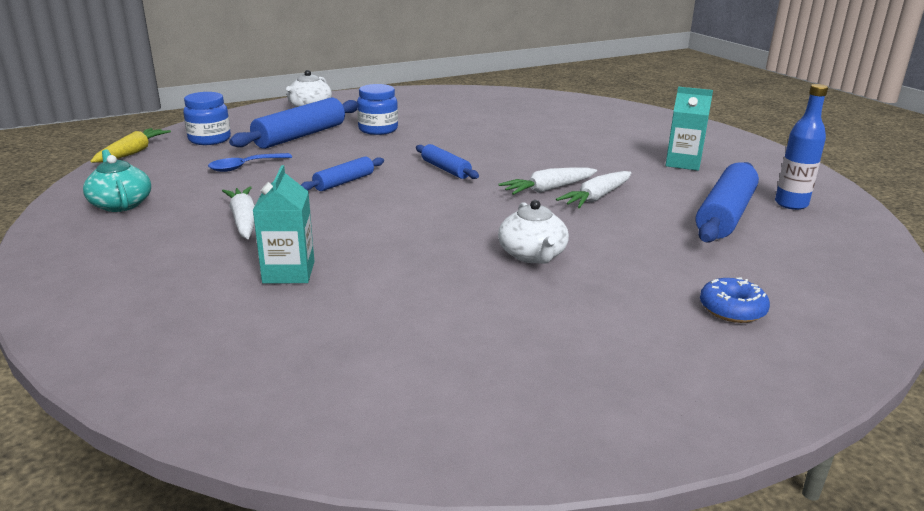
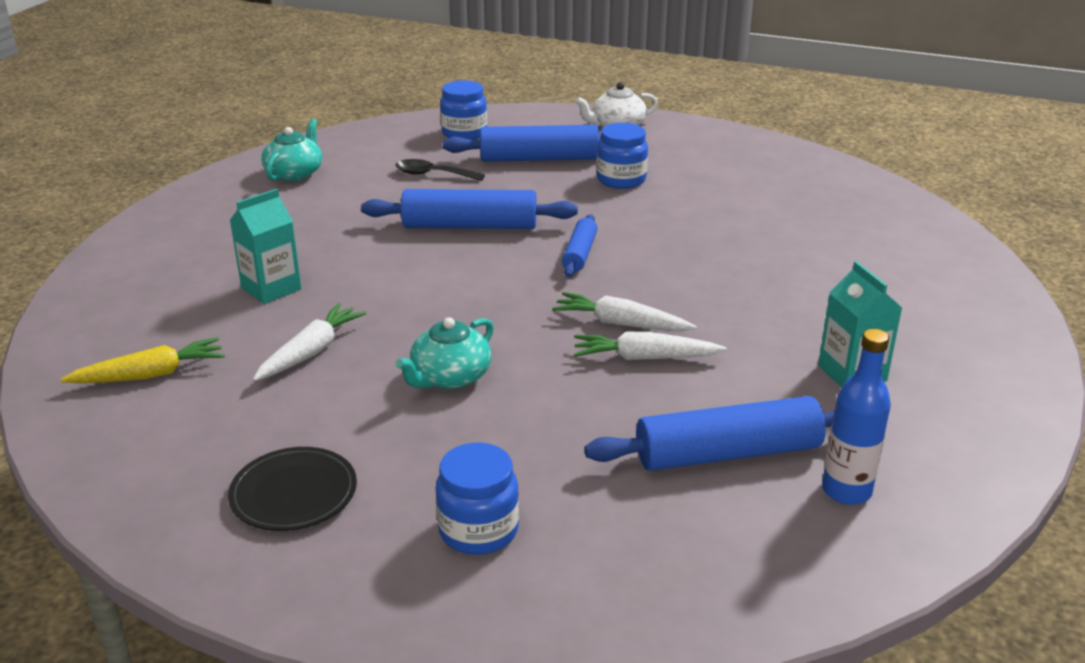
camera: 50 degrees right, 5 degrees up
yellow carrot [90,128,171,163] -> yellow carrot moved to [60,337,225,383]
blue spoon [208,153,292,172] -> black spoon [395,159,485,181]
white carrot [222,186,255,239] -> white carrot moved to [253,303,367,381]
blue rolling pin [301,157,384,191] -> blue rolling pin [361,189,578,229], size x1.79
white teapot [498,200,569,264] -> turquoise teapot [396,317,494,389]
blue donut [700,277,770,323] -> blue jar [436,443,519,555]
none -> black plate [228,447,357,531]

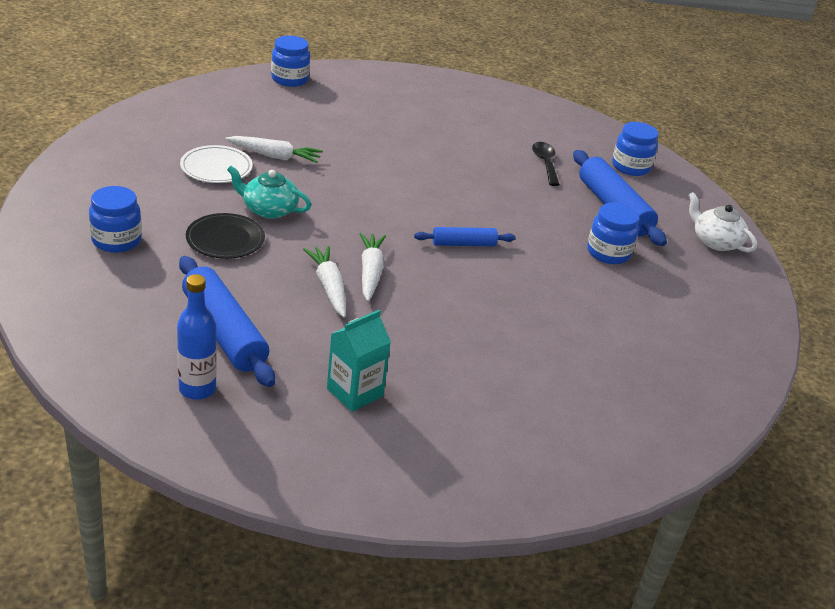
camera: 65 degrees right, 5 degrees up
yellow carrot [60,337,225,383] -> none
black plate [228,447,357,531] -> black plate moved to [186,213,265,259]
turquoise carton [230,189,301,304] -> none
turquoise teapot [261,119,322,181] -> none
blue rolling pin [361,189,578,229] -> none
none -> white plate [180,145,253,183]
none -> blue jar [271,36,310,87]

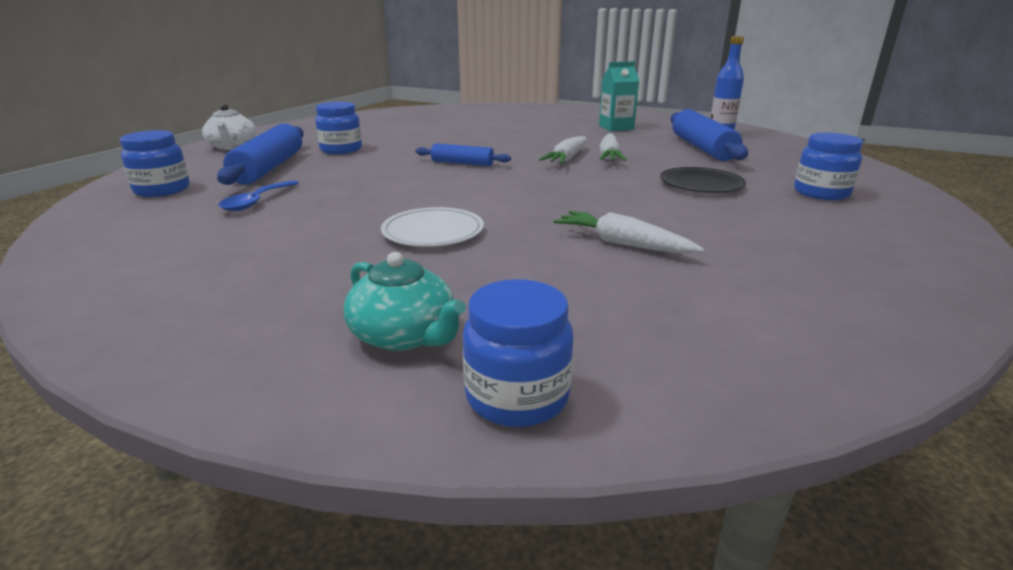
camera: 150 degrees left, 10 degrees down
white plate [180,145,253,183] -> white plate moved to [381,207,484,247]
turquoise teapot [227,166,311,219] -> turquoise teapot moved to [344,252,466,351]
black spoon [532,142,560,186] -> blue spoon [218,180,299,211]

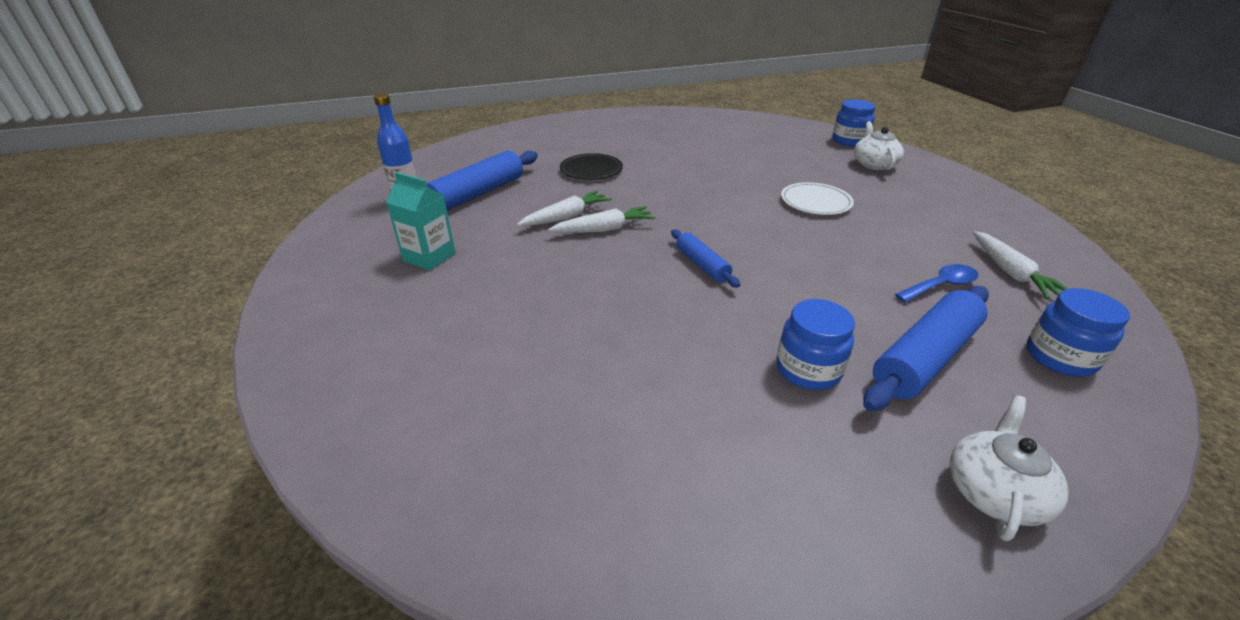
camera: 135 degrees left, 10 degrees up
turquoise teapot [344,252,466,351] -> white teapot [854,121,904,170]
white carrot [553,211,704,254] -> white carrot moved to [973,231,1068,299]
blue jar [794,132,863,200] -> none

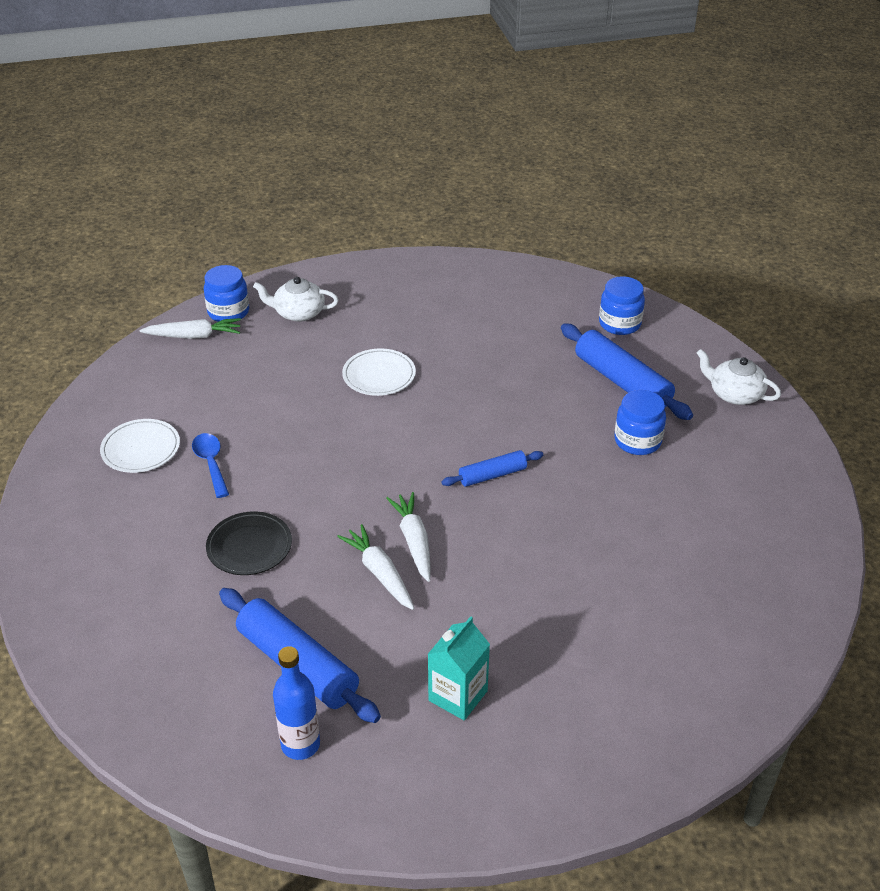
camera: 85 degrees left, 5 degrees up
blue spoon [895,264,978,302] -> blue spoon moved to [192,433,229,498]
white carrot [973,231,1068,299] -> white carrot moved to [139,318,241,339]
none -> white plate [100,419,180,473]

